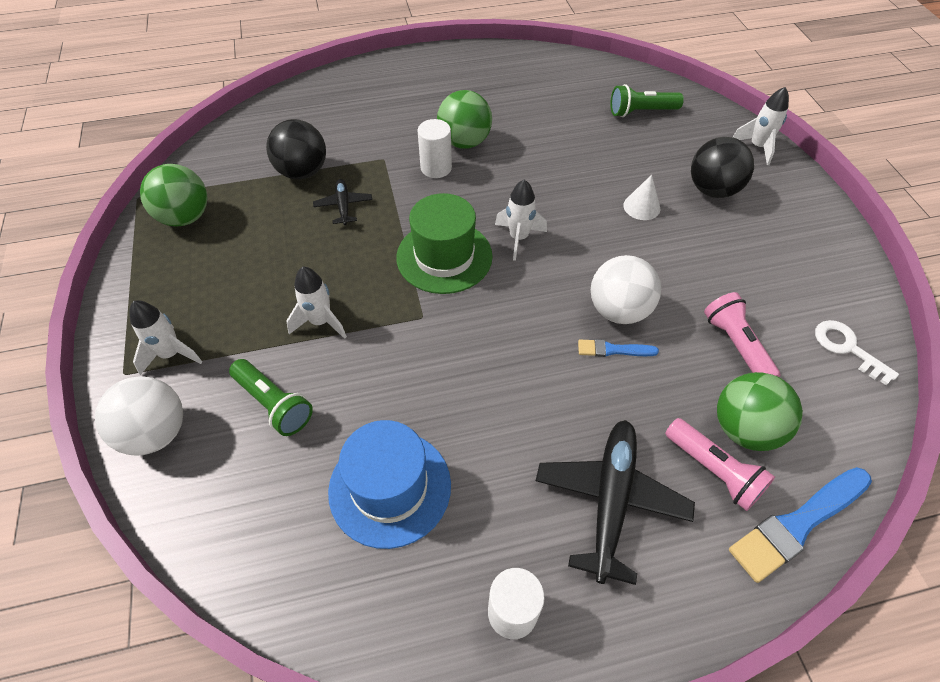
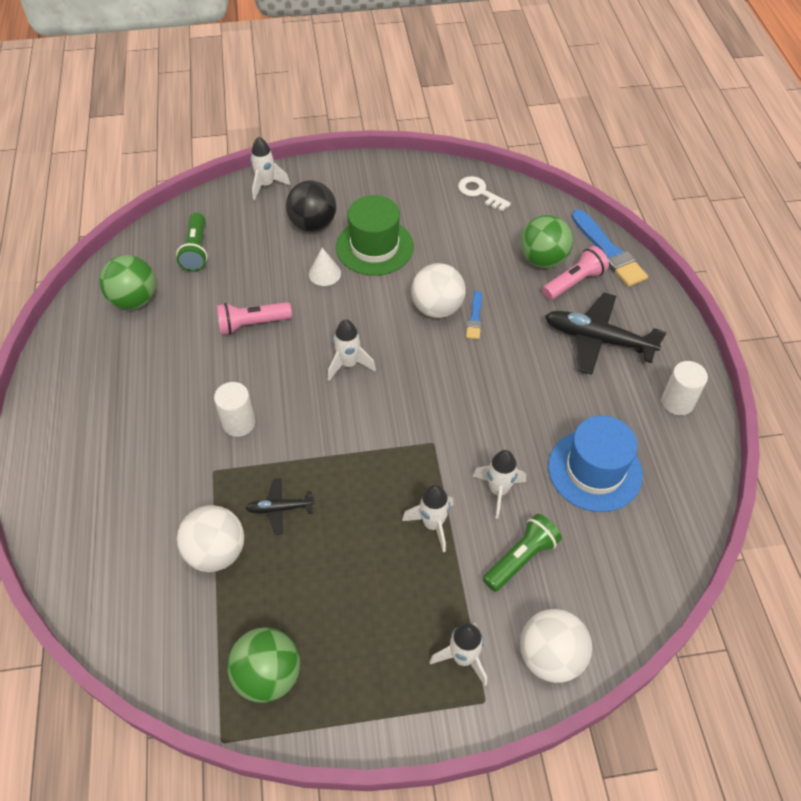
camera: 85 degrees left, 0 degrees up
black ball [266,119,326,179] -> white ball [177,505,244,572]
green hat [396,193,493,294] -> green hat moved to [336,195,414,276]
green ball [437,90,492,149] -> green ball moved to [100,255,156,310]
pink flashlight [704,292,780,377] -> pink flashlight moved to [217,302,292,335]
white key [815,320,899,385] -> white key turned 75 degrees clockwise [458,176,511,211]
none -> white rocket [473,450,526,519]

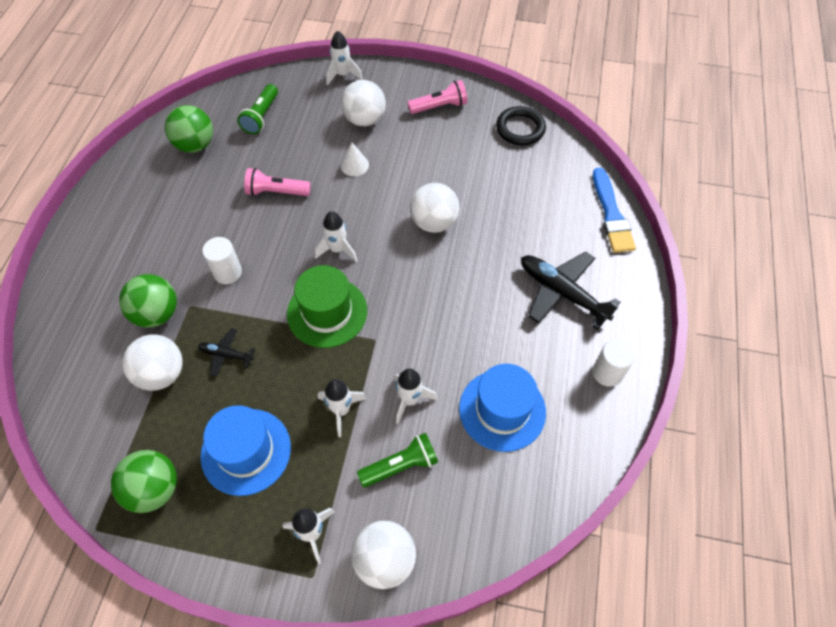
camera: 20 degrees right, 5 degrees up
black ball [286,180,336,232] -> white ball [341,80,386,126]
green hat [336,195,414,276] -> green hat moved to [287,265,367,348]
white key [458,176,511,211] -> black ring [496,106,546,145]
blue brush [466,291,482,339] -> none
green ball [520,215,573,268] -> green ball moved to [119,274,177,328]
pink flashlight [542,246,609,300] -> pink flashlight moved to [407,80,468,114]
none -> blue hat [201,405,291,496]

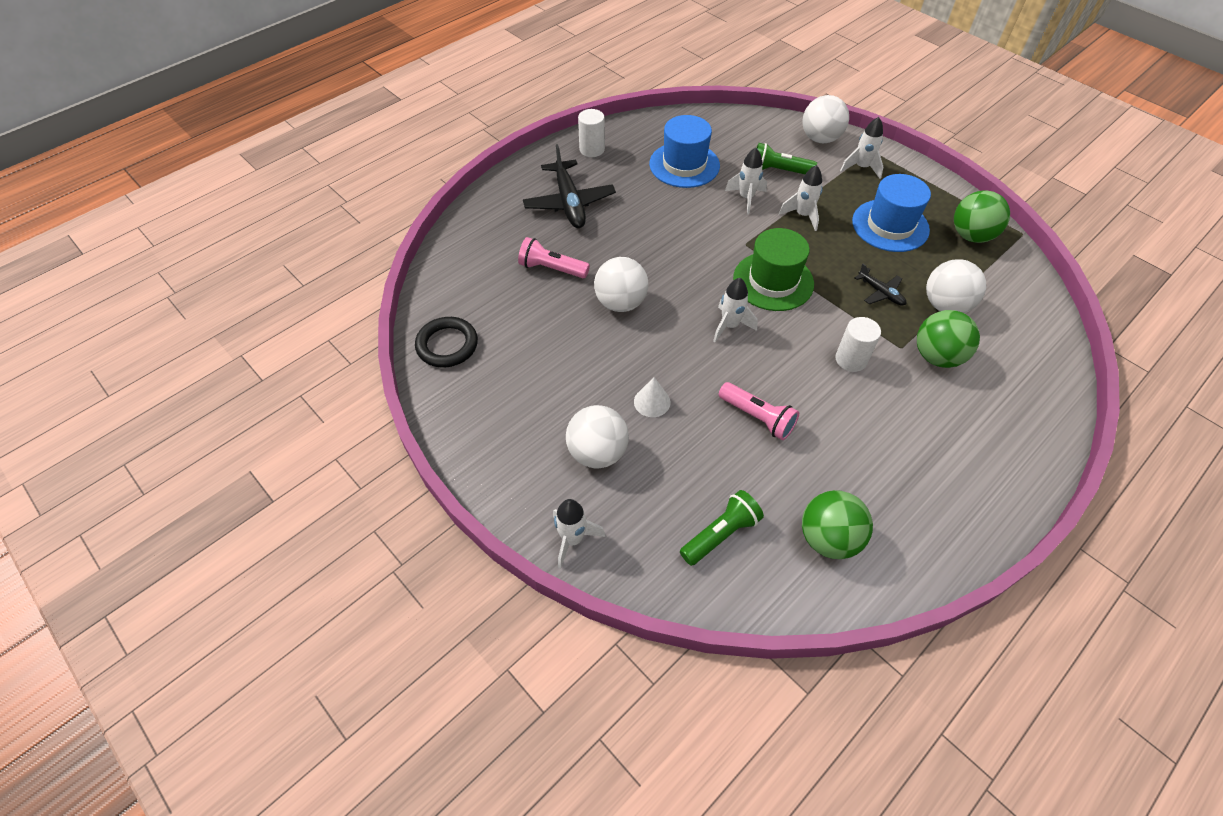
camera: 145 degrees left, 5 degrees down
pink flashlight [407,80,468,114] -> pink flashlight moved to [518,237,590,278]
blue brush [593,168,636,253] -> none

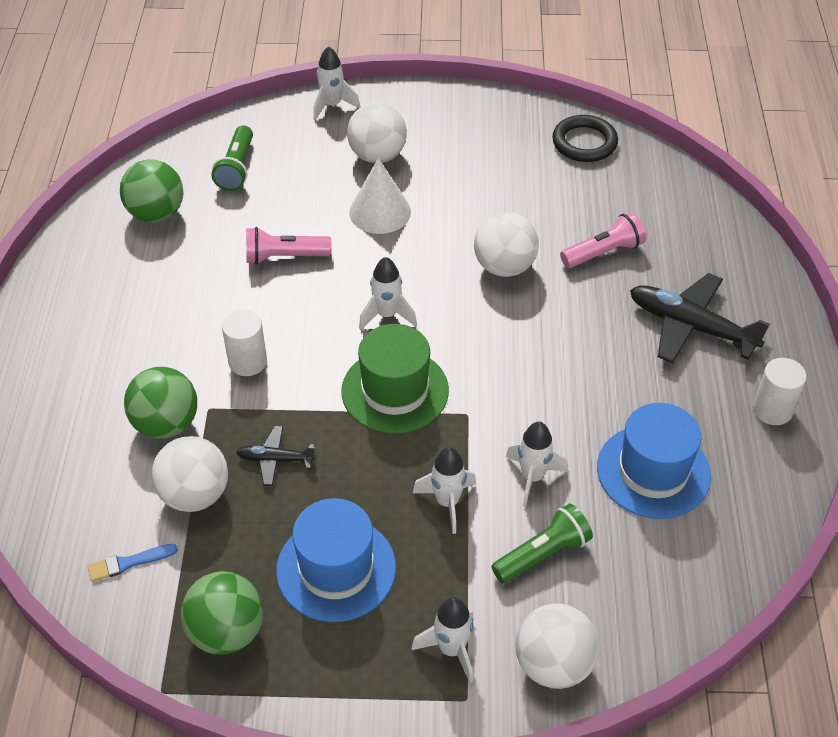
camera: 135 degrees right, 5 degrees down
white cone [634,377,670,417] -> white cone [349,158,411,234], size x1.61
none -> blue brush [87,544,178,582]

